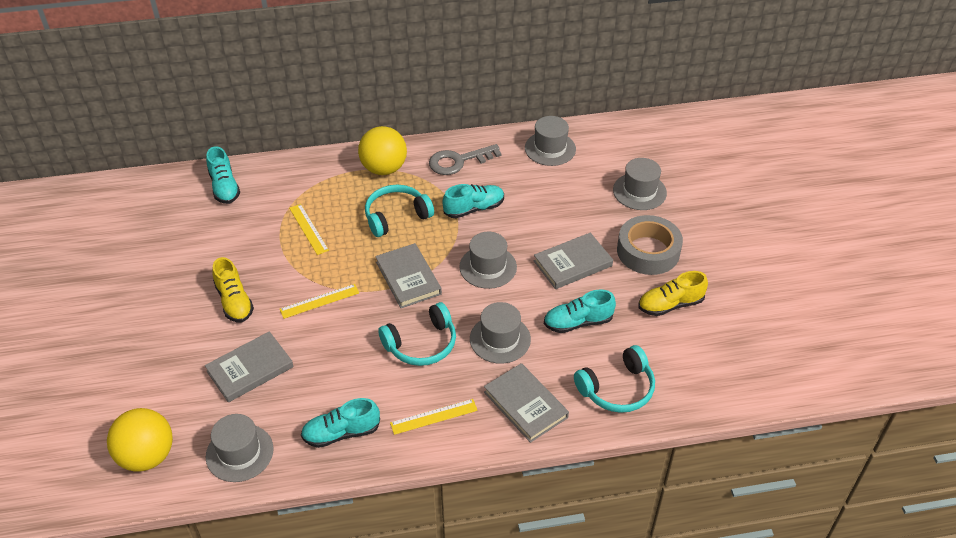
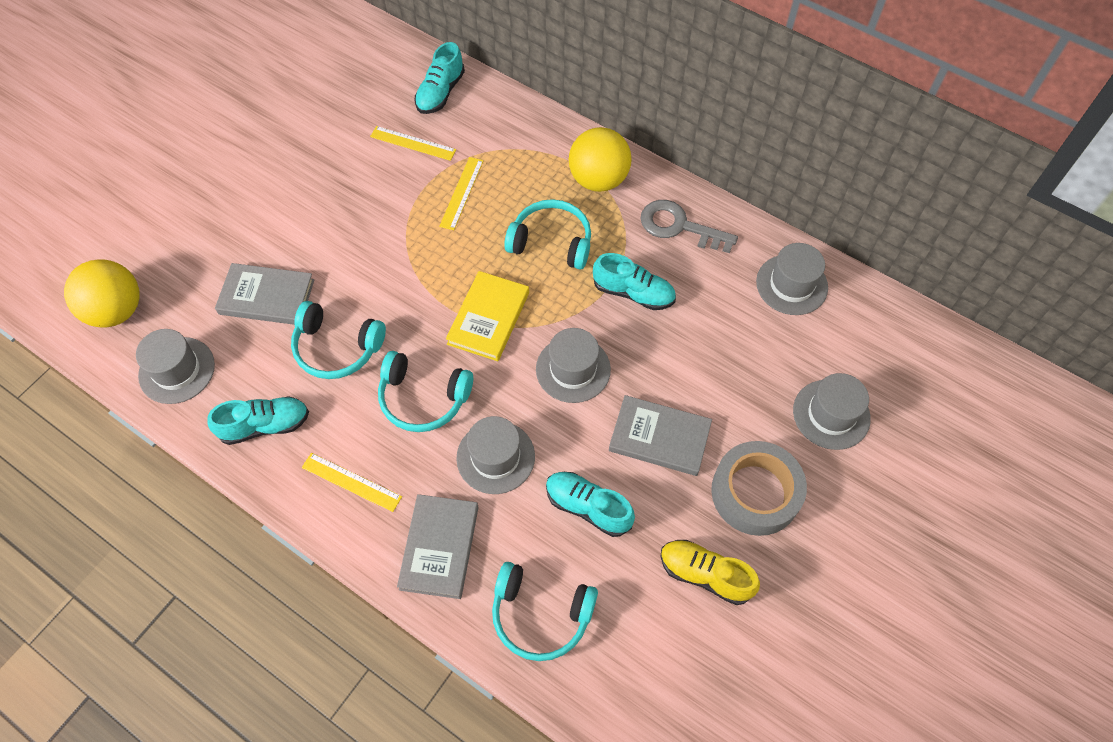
camera: 45 degrees right, 15 degrees up
yellow shoe [212,257,254,322] -> none
yellow ruler [280,284,359,319] -> yellow ruler moved to [370,126,456,161]
turquoise shoe [301,398,380,448] -> turquoise shoe turned 135 degrees clockwise [207,396,309,445]
grey book [375,243,442,308] -> yellow book [446,271,529,361]
none -> turquoise headphones [291,301,386,379]

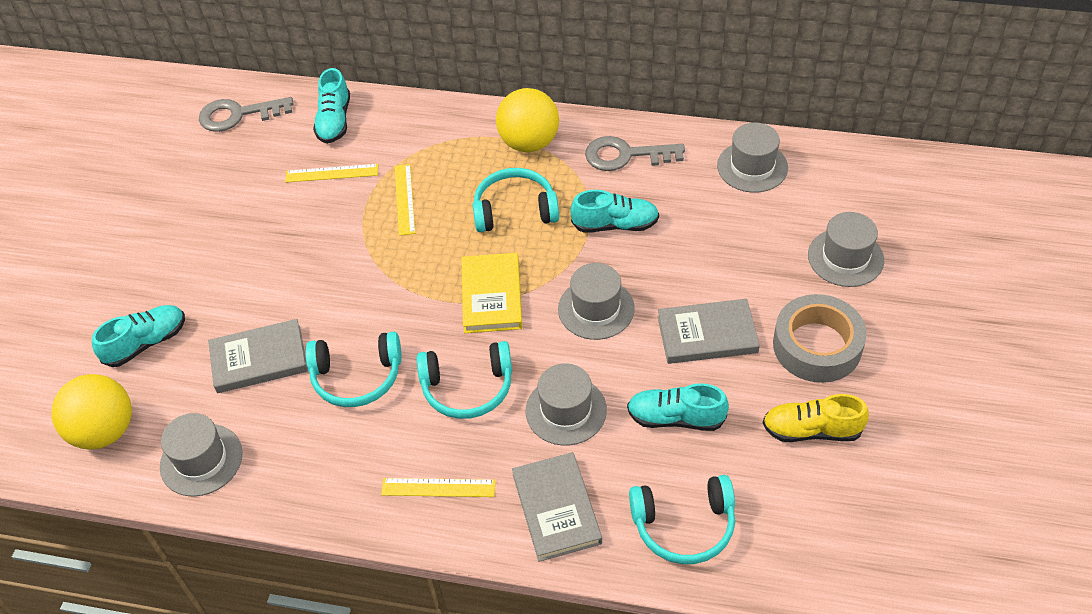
camera: 20 degrees left, 10 degrees down
turquoise shoe [207,396,309,445] -> turquoise shoe moved to [92,305,185,367]
none -> grey key [199,97,293,132]

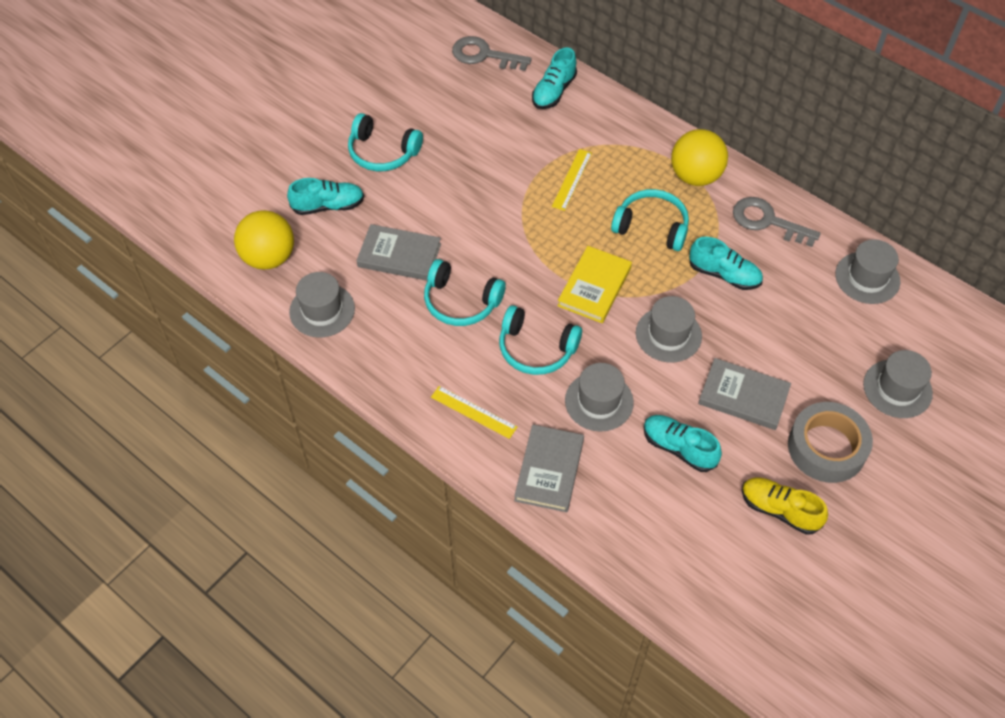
camera: 25 degrees right, 5 degrees up
yellow ruler [285,164,378,182] -> none
turquoise headphones [629,475,735,564] -> turquoise headphones moved to [348,113,423,171]

